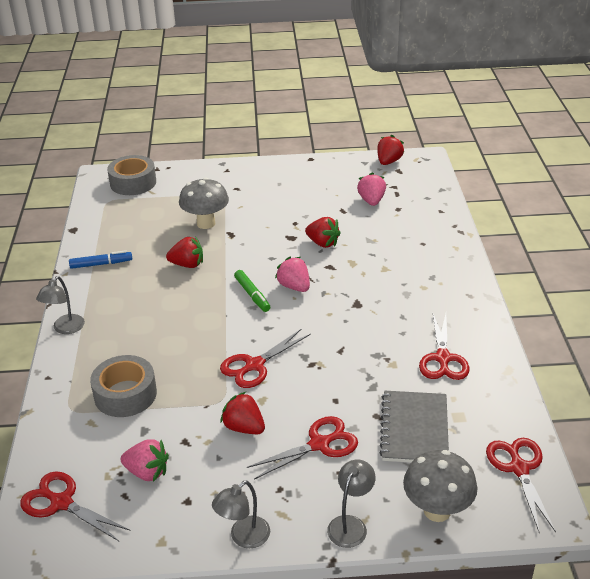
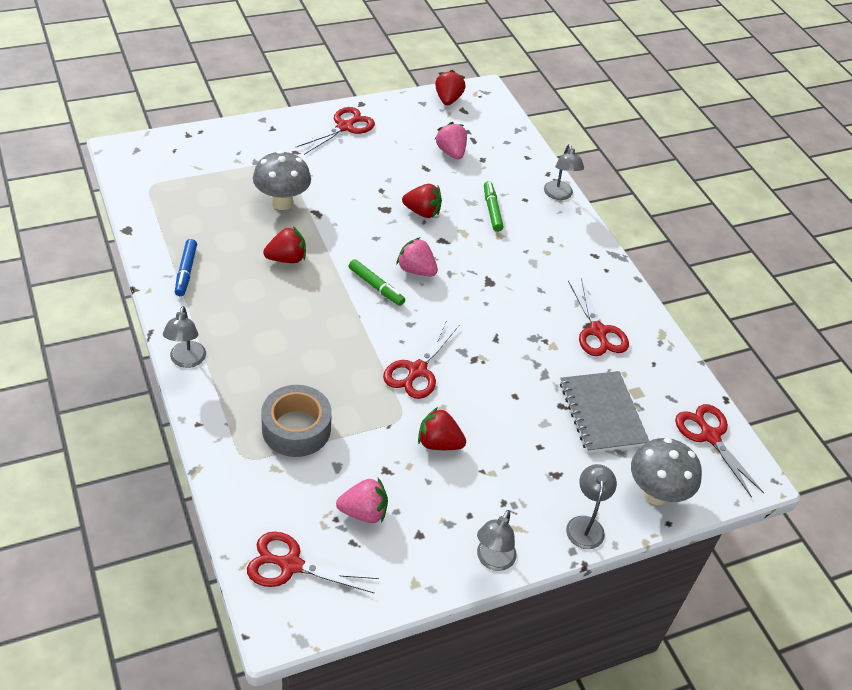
camera: 25 degrees left, 10 degrees up
blue marker [69,250,132,269] -> blue marker turned 120 degrees clockwise [175,239,197,296]
grey tape [107,155,156,195] -> none
red scissors [247,416,358,480] -> red scissors moved to [295,107,375,155]
none -> green marker [484,181,504,232]
none -> grey lamp [544,144,584,200]

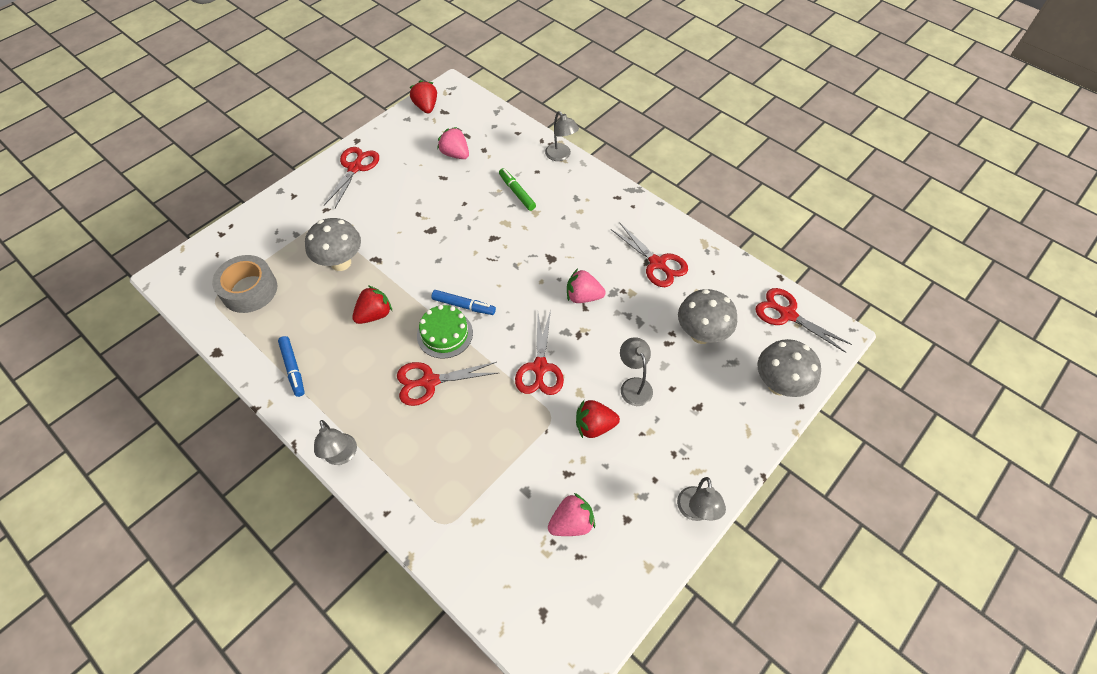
camera: 20 degrees left, 10 degrees up
red scissors [247,532,379,594] -> red scissors moved to [397,362,498,406]
grey tape [261,385,332,457] -> grey tape moved to [212,255,277,313]
green marker [348,259,405,306] -> blue marker [432,290,496,315]
pink strawberry [396,237,438,276] -> pink strawberry moved to [567,269,606,303]
red strawberry [402,184,442,218] -> none
grey notebook [560,371,649,453] -> grey mushroom [678,289,737,344]
grey lamp [566,464,617,549] -> grey lamp moved to [620,337,653,406]
none -> green cake [417,305,473,359]

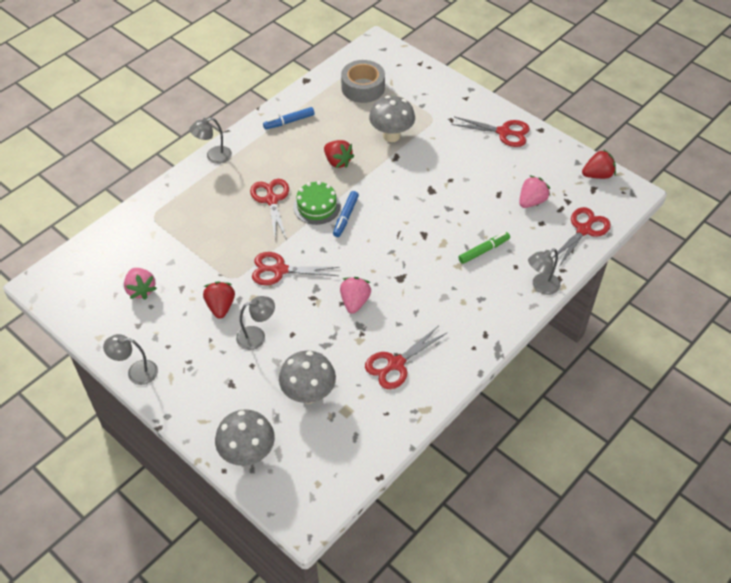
camera: 90 degrees right, 5 degrees down
red scissors [756,288,852,353] -> red scissors moved to [552,207,611,267]

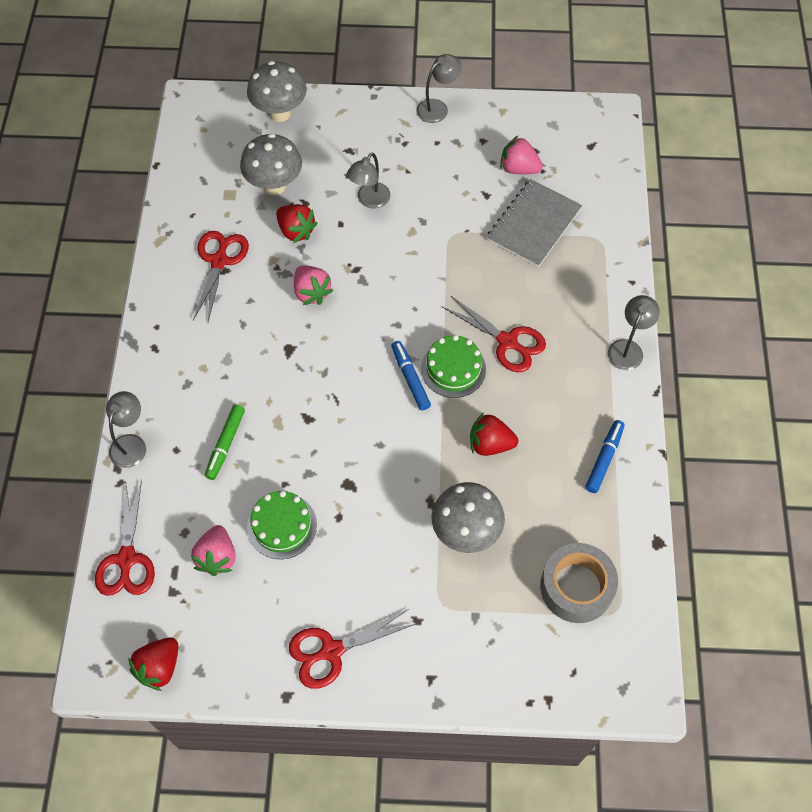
camera: 140 degrees right, 10 degrees up
red strawberry [203,281,235,319] -> red strawberry moved to [276,204,318,243]
red scissors [252,252,340,285] -> none
none -> green cake [247,491,317,559]
none -> grey notebook [487,179,582,267]

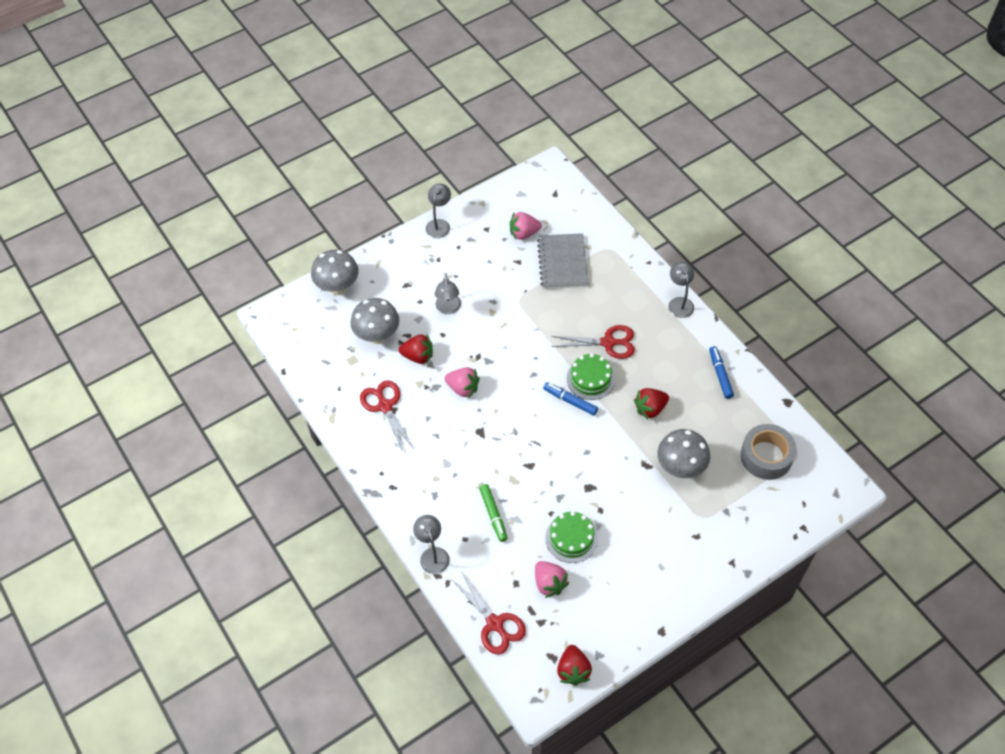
camera: 35 degrees left, 5 degrees down
red scissors [289,609,415,689] -> none

